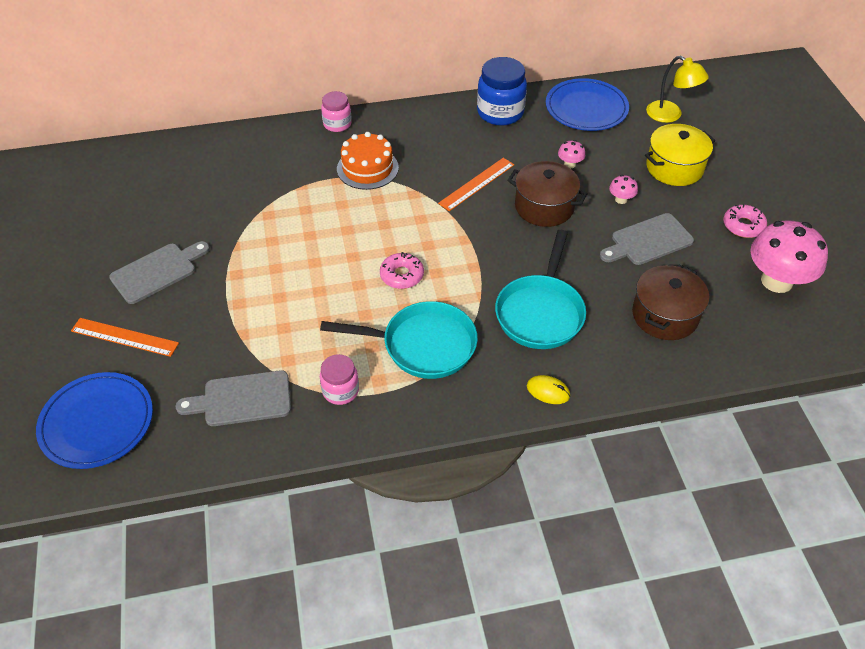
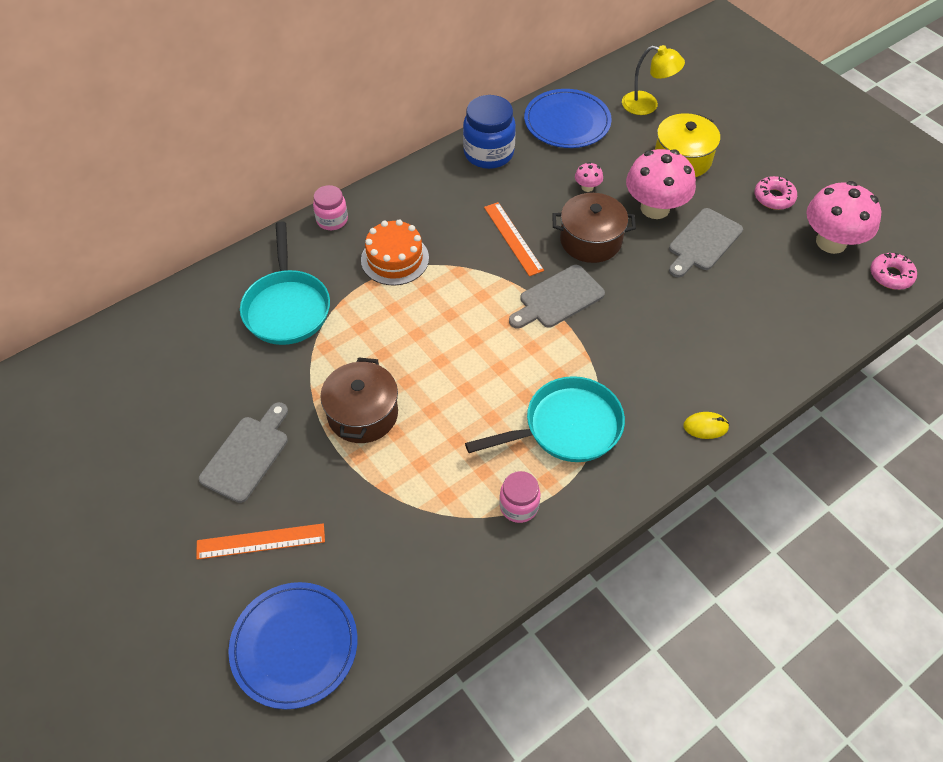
camera: 25 degrees left, 5 degrees up
grey cutting board [176,370,291,426] -> grey cutting board moved to [509,265,605,329]
pink donut [380,252,424,289] -> pink donut moved to [870,253,917,290]
orange ruler [438,158,514,211] -> orange ruler turned 45 degrees counterclockwise [484,202,544,276]
turquoise pan [495,230,586,349] -> turquoise pan moved to [240,222,330,345]
pink mushroom [609,175,638,204] -> pink mushroom [626,149,696,219], size x2.34
brown pot [632,264,709,340] -> brown pot moved to [320,357,398,443]

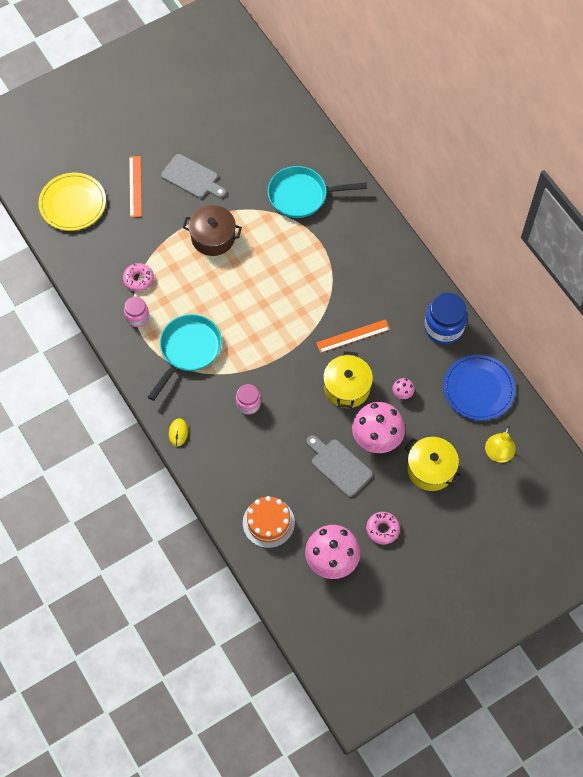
camera: 95 degrees right, 10 degrees up
blue plate [228,582,357,709] -> yellow plate [38,173,106,231]
pink jar [313,185,348,230] -> pink jar moved to [236,384,261,415]
orange cake [361,219,429,286] -> orange cake moved to [243,496,295,548]
turquoise pan [465,376,625,462] -> turquoise pan turned 135 degrees counterclockwise [148,314,222,401]
grey cutting board [509,265,605,329] -> none
brown pot [552,193,636,263] -> yellow pot [323,351,373,408]
pink donut [870,253,917,290] -> pink donut moved to [123,263,154,292]

